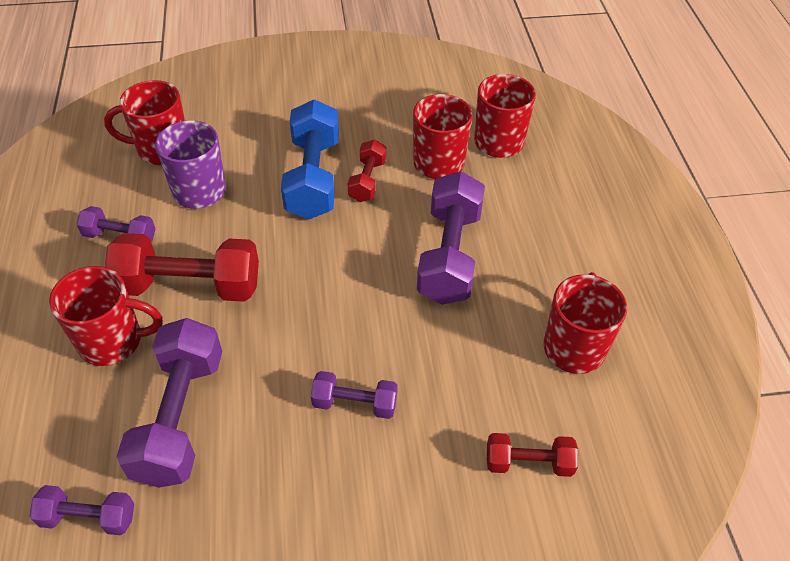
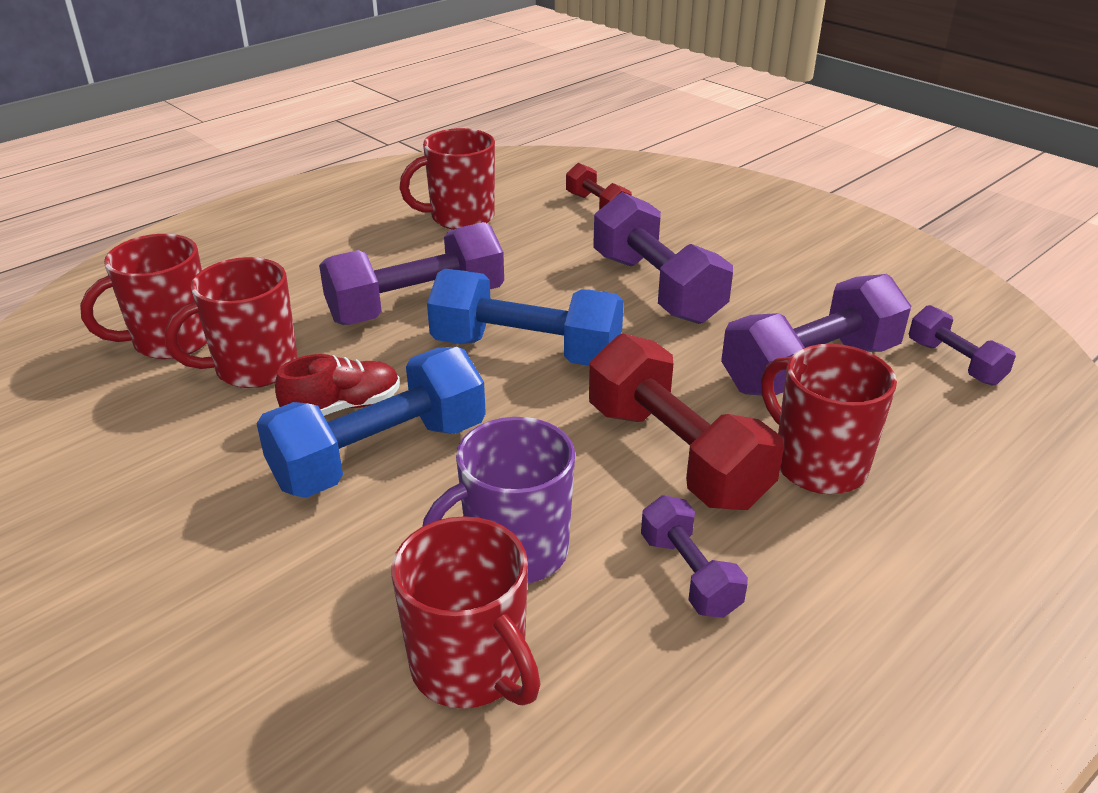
camera: 125 degrees left, 15 degrees down
purple dumbbell [311,371,398,419] -> purple dumbbell [593,192,733,324], size x1.87
red dumbbell [348,139,386,202] -> red shoe [275,354,400,416]
none -> blue dumbbell [427,269,624,366]

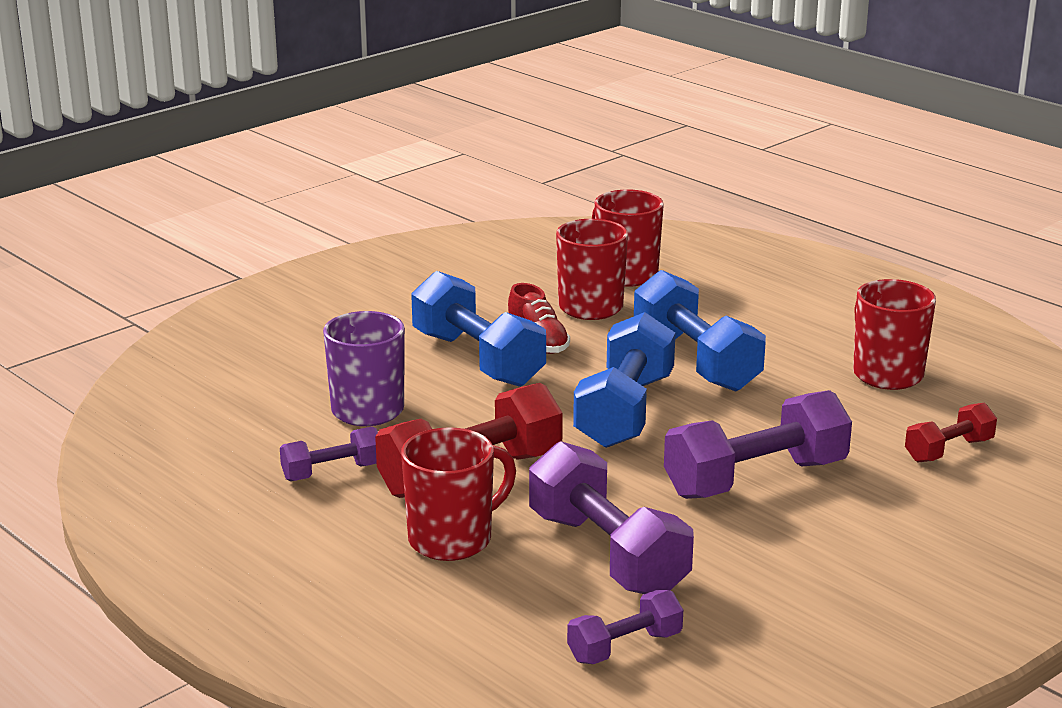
camera: 90 degrees right, 10 degrees down
purple dumbbell [319,222,504,325] -> blue dumbbell [634,270,766,392]
red mug [392,516,541,708] -> none

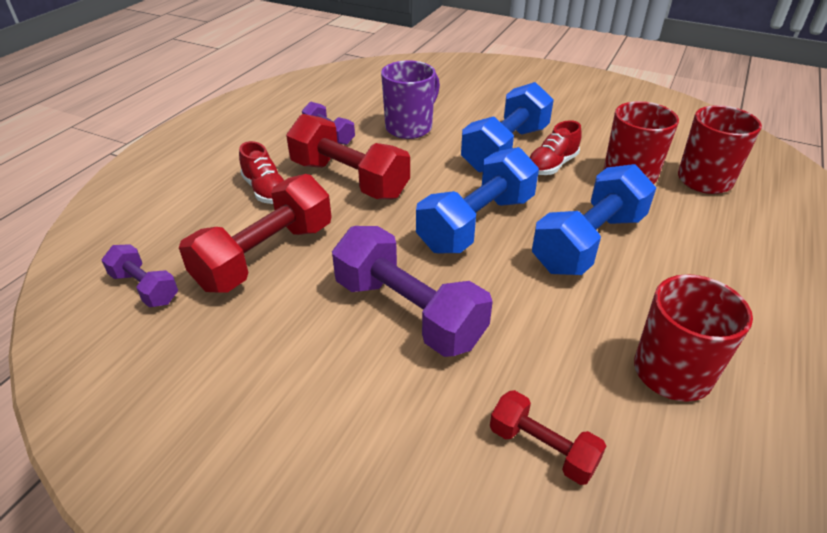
camera: 70 degrees right, 15 degrees up
red mug [401,427,516,561] -> red shoe [239,141,284,204]
purple dumbbell [529,441,694,594] -> red dumbbell [179,174,332,293]
blue dumbbell [573,312,675,448] -> blue dumbbell turned 45 degrees counterclockwise [416,147,539,253]

